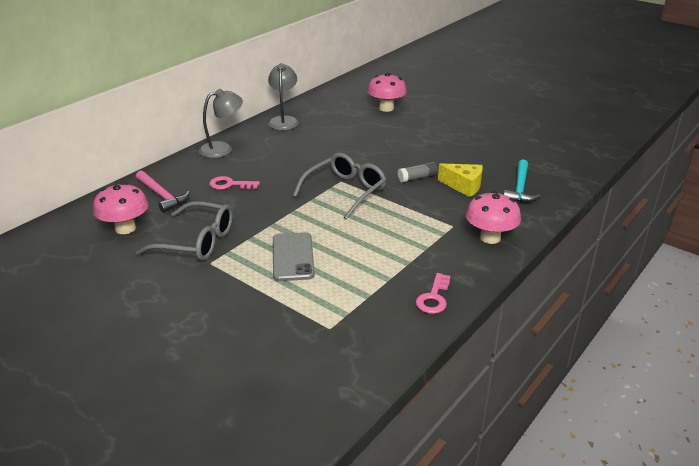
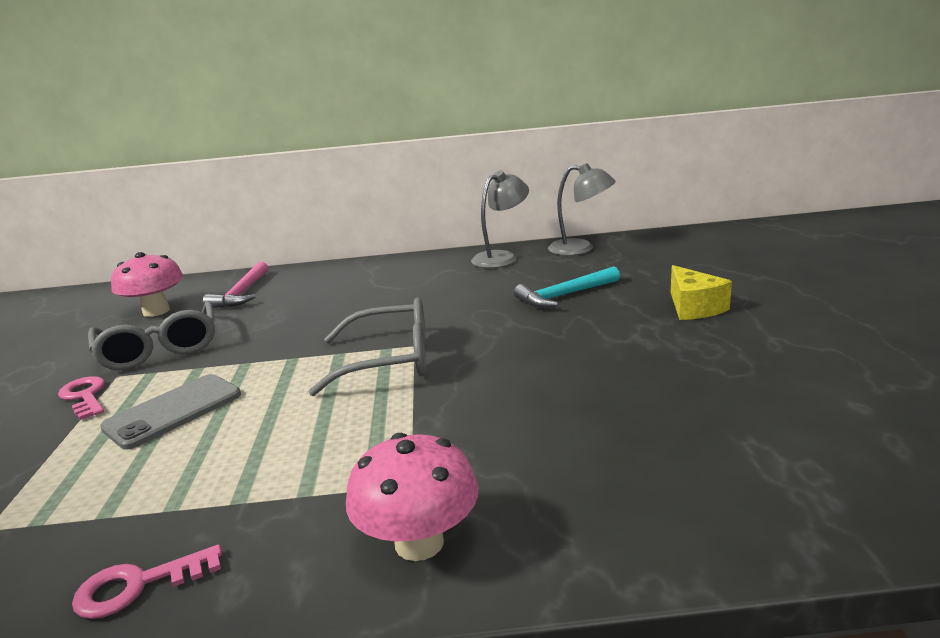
camera: 50 degrees right, 10 degrees down
grey lamp [199,89,243,158] -> grey lamp moved to [548,163,616,256]
pink key [209,176,260,190] -> pink key moved to [58,376,105,420]
pink mushroom [367,73,407,112] -> none
grey glue stick [398,162,438,183] -> none
yellow cheese [438,163,483,197] -> yellow cheese moved to [671,265,732,320]
turquoise hammer [504,159,541,202] -> turquoise hammer moved to [514,266,620,308]

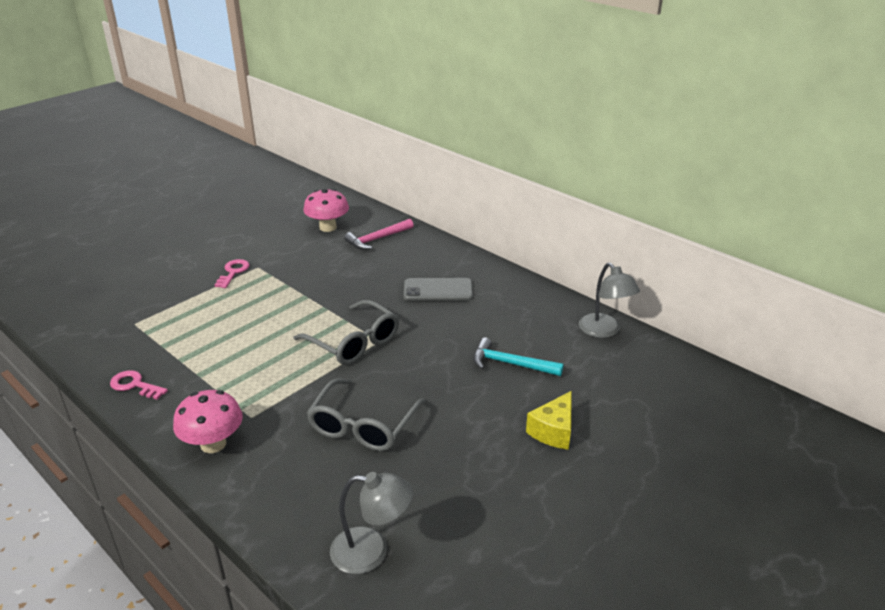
camera: 45 degrees right, 10 degrees up
grey glasses [88,301,215,370] -> grey glasses moved to [307,378,425,451]
grey phone [100,374,241,450] -> grey phone moved to [404,278,473,301]
grey lamp [471,170,529,268] -> grey lamp moved to [330,472,413,574]

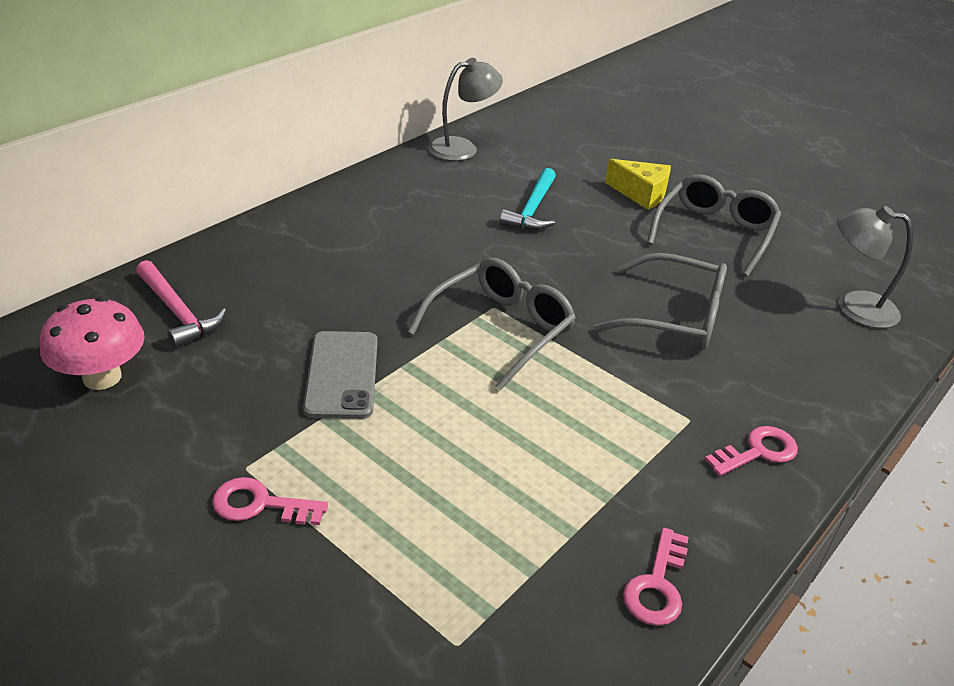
camera: 95 degrees left, 5 degrees up
pink mushroom [173,390,243,453] -> pink key [705,426,798,476]
grey lamp [330,472,413,574] -> grey lamp turned 75 degrees counterclockwise [837,206,913,328]
grey phone [404,278,473,301] -> grey phone moved to [303,331,378,419]
none -> grey glasses [647,174,781,277]

